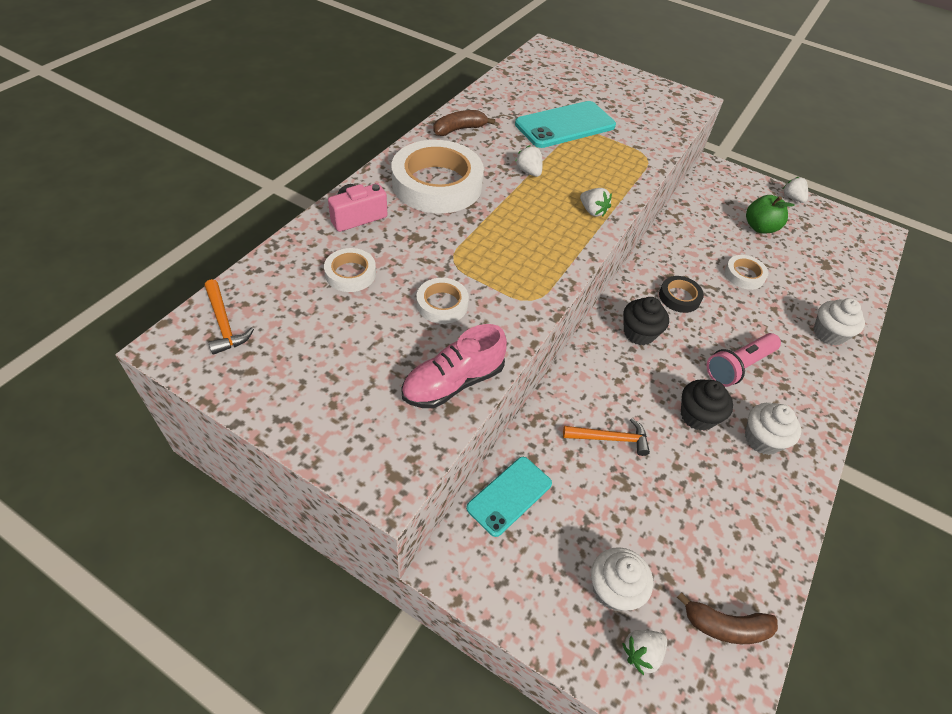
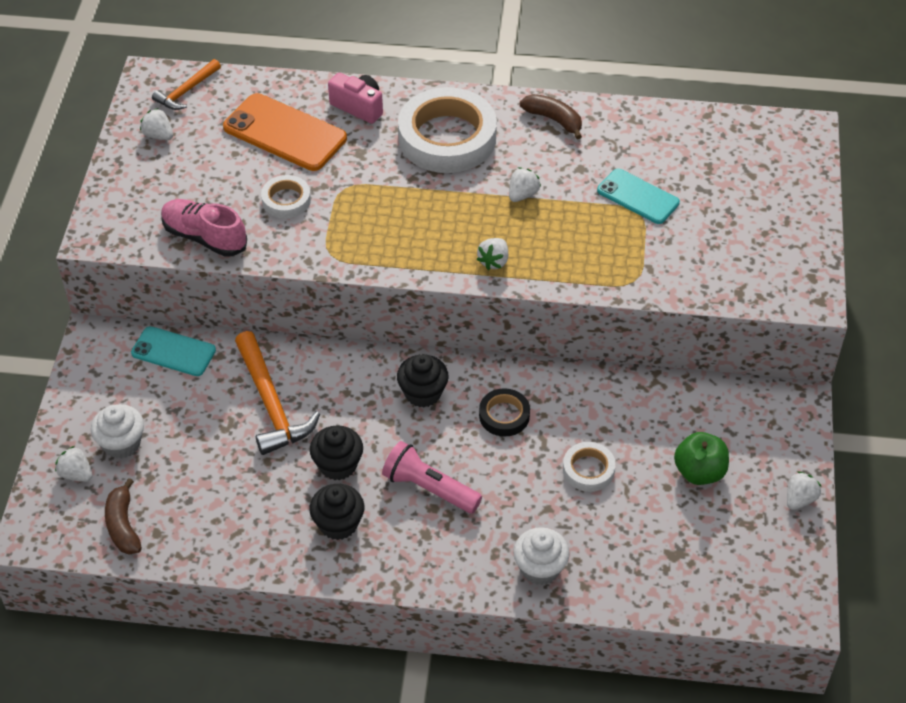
camera: 70 degrees right, 0 degrees up
white tape [324,248,376,292] -> orange phone [223,93,347,171]
turquoise phone [515,101,616,148] -> turquoise phone [597,168,680,224], size x0.64
orange hammer [563,418,650,456] -> orange hammer [235,331,320,455], size x1.70
white cupcake [745,403,801,455] -> black cupcake [309,484,364,540]
none -> white strawberry [140,108,173,140]

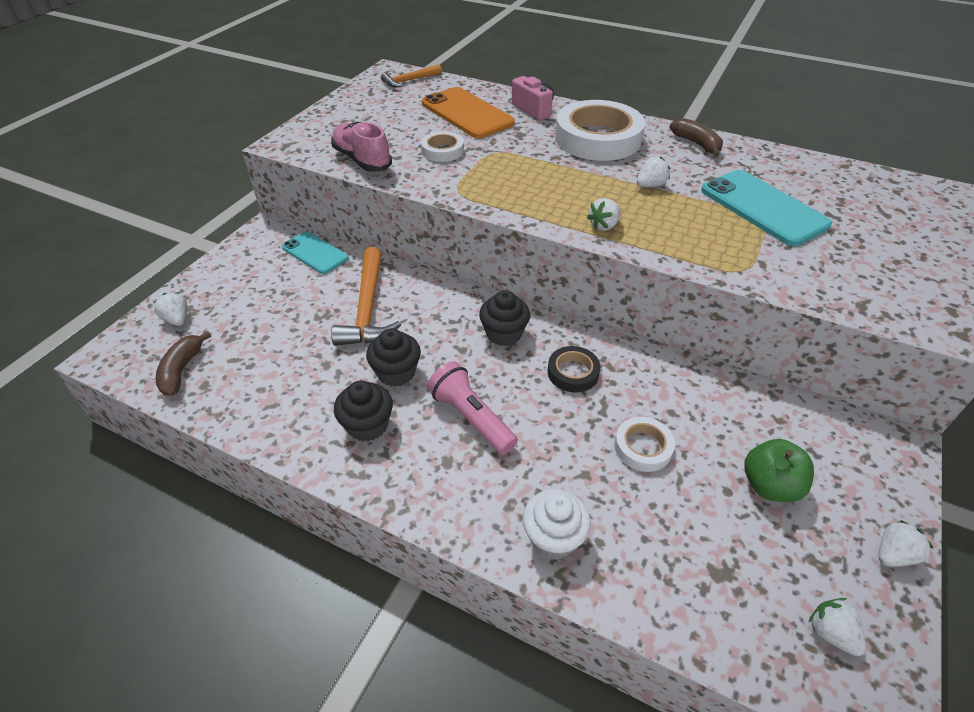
camera: 20 degrees right, 5 degrees down
white cupcake [91,404,144,459] -> none
white strawberry [140,108,173,140] -> white strawberry moved to [809,598,866,656]
turquoise phone [597,168,680,224] -> turquoise phone [701,170,832,246], size x1.56

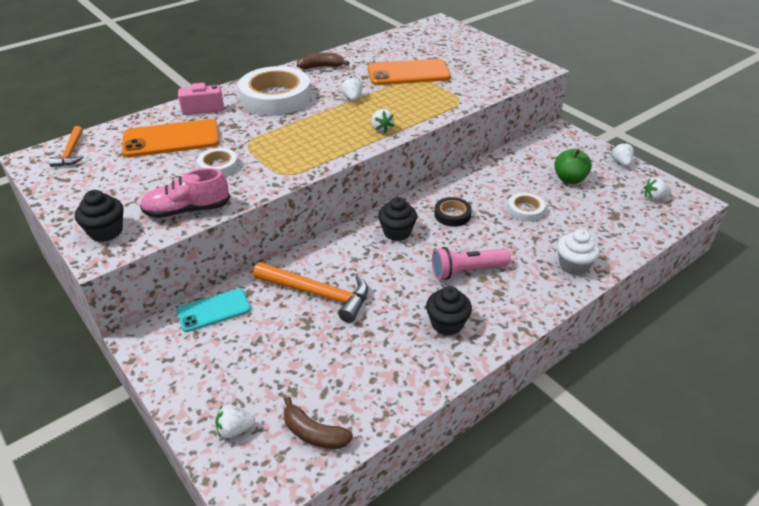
camera: 65 degrees left, 5 degrees down
black cupcake [366,328,421,387] -> black cupcake moved to [75,190,123,242]
turquoise phone [701,170,832,246] -> orange phone [367,59,451,85]

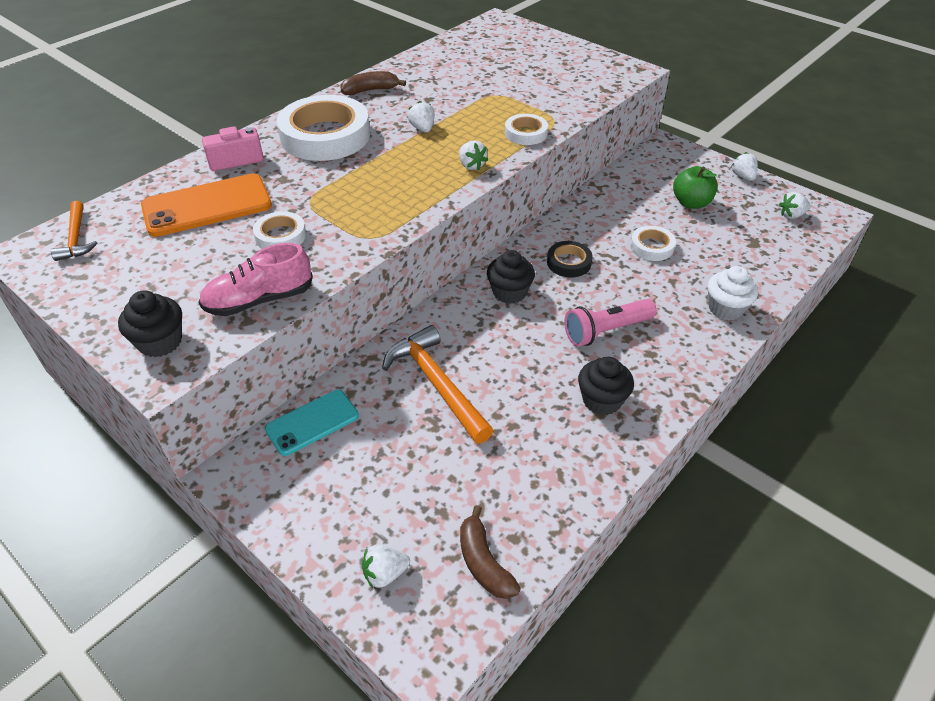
camera: 10 degrees left, 5 degrees up
orange hammer [253,262,368,323] -> orange hammer turned 135 degrees counterclockwise [382,325,494,444]
brown banana [284,397,353,449] -> brown banana turned 45 degrees clockwise [460,505,521,599]
orange phone [367,59,451,85] -> none
none -> white tape [505,114,548,145]

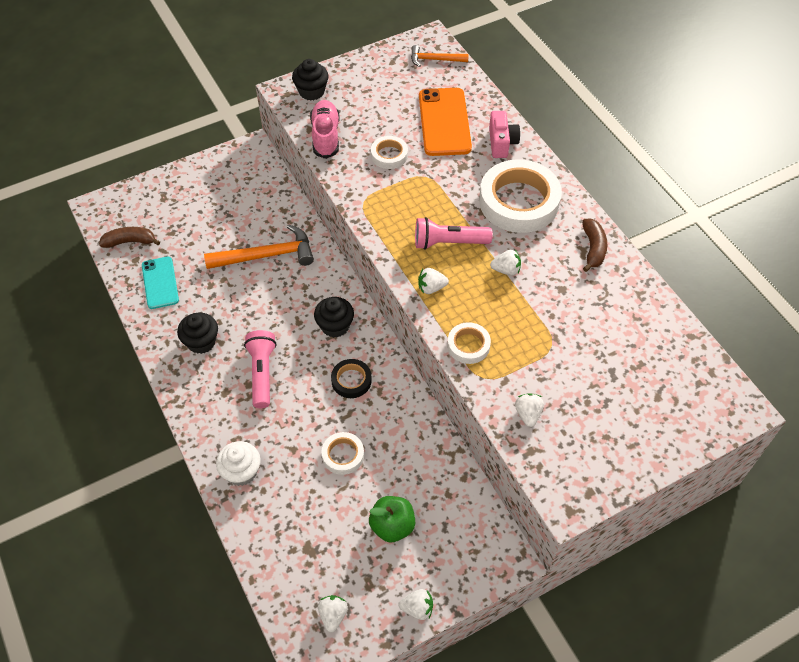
camera: 110 degrees right, 10 degrees up
turquoise phone [265,390,359,456] -> turquoise phone moved to [142,256,179,309]
white strawberry [362,545,410,588] -> white strawberry moved to [515,393,544,427]
none -> pink flashlight [415,217,493,250]

